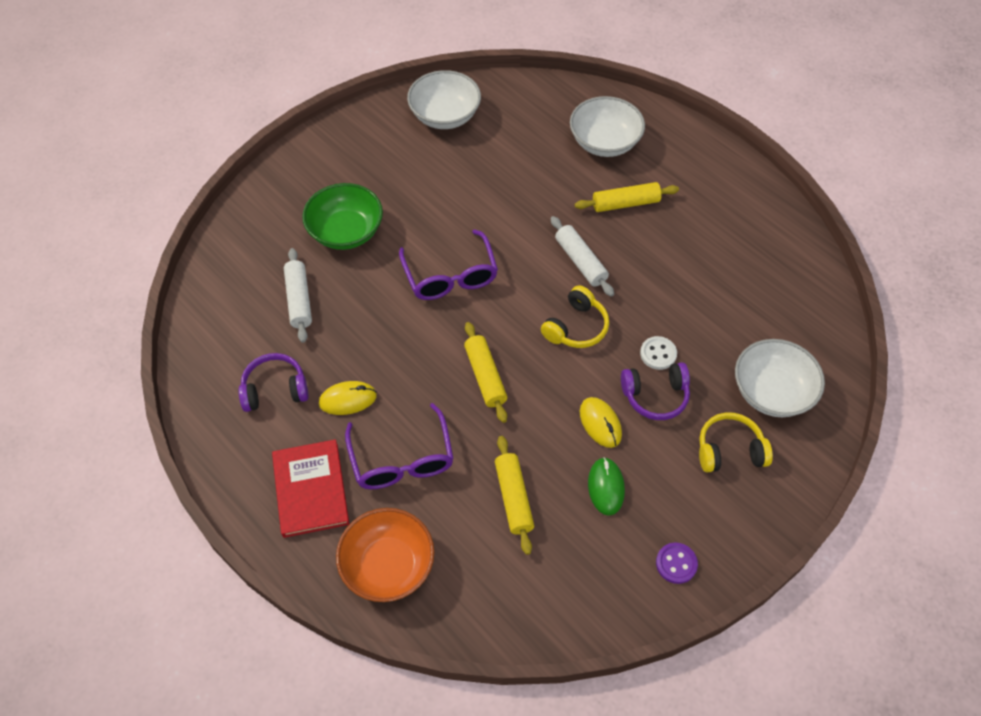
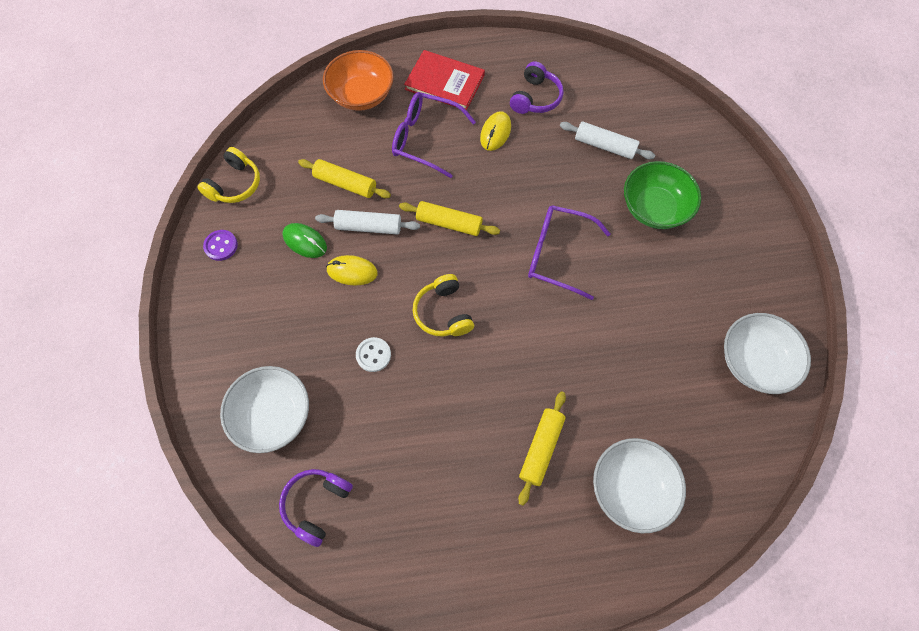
camera: 125 degrees right, 10 degrees up
white rolling pin [551,216,614,297] -> white rolling pin moved to [315,210,420,235]
purple headphones [621,362,690,420] -> purple headphones moved to [279,469,353,547]
yellow headphones [699,413,773,472] -> yellow headphones moved to [197,147,260,203]

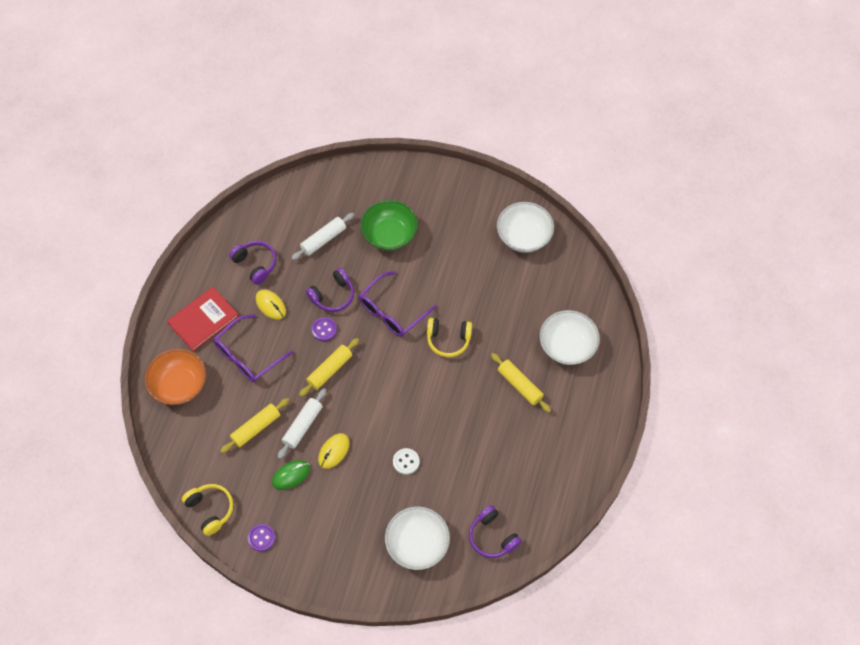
camera: 65 degrees left, 5 degrees down
yellow headphones [413,274,474,337] -> yellow headphones moved to [427,318,472,357]
none -> purple headphones [306,268,354,312]
none -> purple button [312,317,337,341]

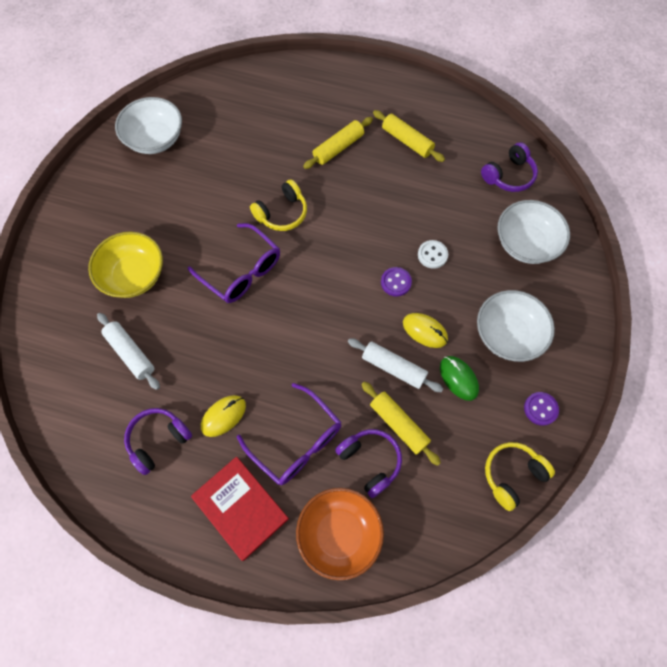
camera: 90 degrees left, 5 degrees up
yellow rolling pin [299,338,359,397] -> yellow rolling pin moved to [373,110,445,162]
purple headphones [306,268,354,312] -> purple headphones moved to [335,429,402,498]
purple button [312,317,337,341] -> purple button moved to [381,267,412,296]
green bowl [360,200,418,251] -> yellow bowl [88,231,163,298]
yellow headphones [427,318,472,357] -> yellow headphones turned 45 degrees clockwise [250,179,307,231]
white bowl [540,310,600,365] -> white bowl moved to [477,290,555,362]

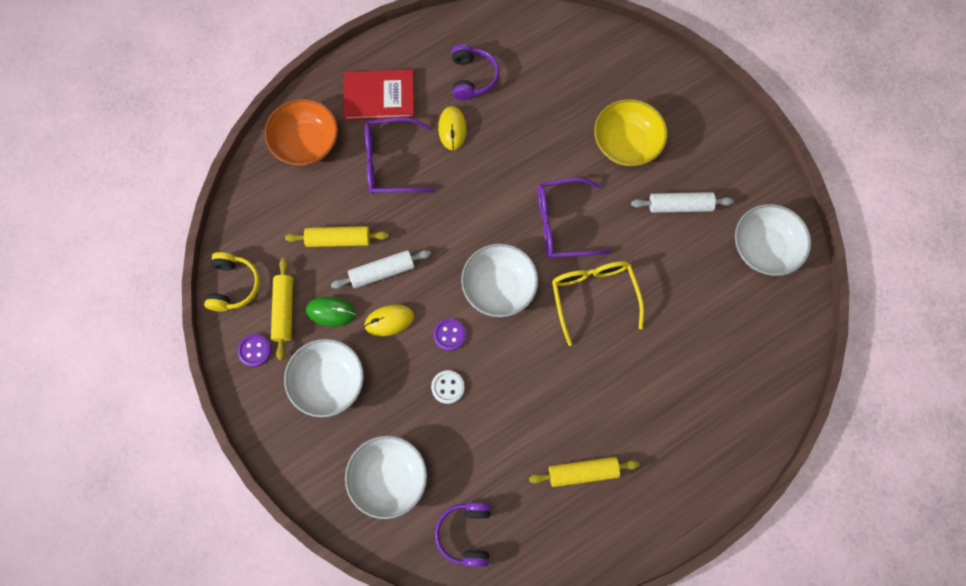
camera: 130 degrees right, 5 degrees up
white rolling pin [97,313,160,390] -> white rolling pin moved to [631,192,734,213]
yellow headphones [250,179,307,231] -> yellow glasses [552,261,644,346]
yellow rolling pin [303,117,373,169] -> yellow rolling pin moved to [271,258,293,360]
purple headphones [335,429,402,498] -> none
none -> white bowl [461,243,538,317]

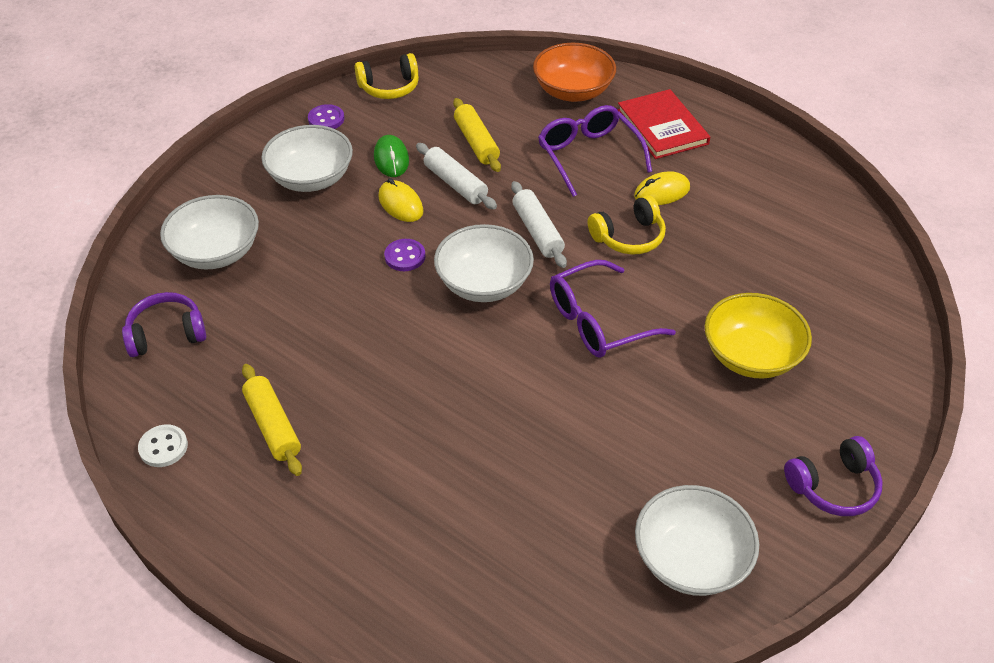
camera: 70 degrees right, 25 degrees down
yellow rolling pin [271,258,293,360] -> none
white button [431,370,465,404] -> white button moved to [138,424,188,467]
purple headphones [451,44,500,100] -> purple headphones moved to [784,436,883,516]
purple glasses [538,178,612,258] -> purple glasses turned 90 degrees counterclockwise [550,260,676,358]
yellow glasses [552,261,644,346] -> none
white rolling pin [631,192,734,213] -> white rolling pin moved to [511,181,567,268]
none -> yellow headphones [588,195,666,255]

